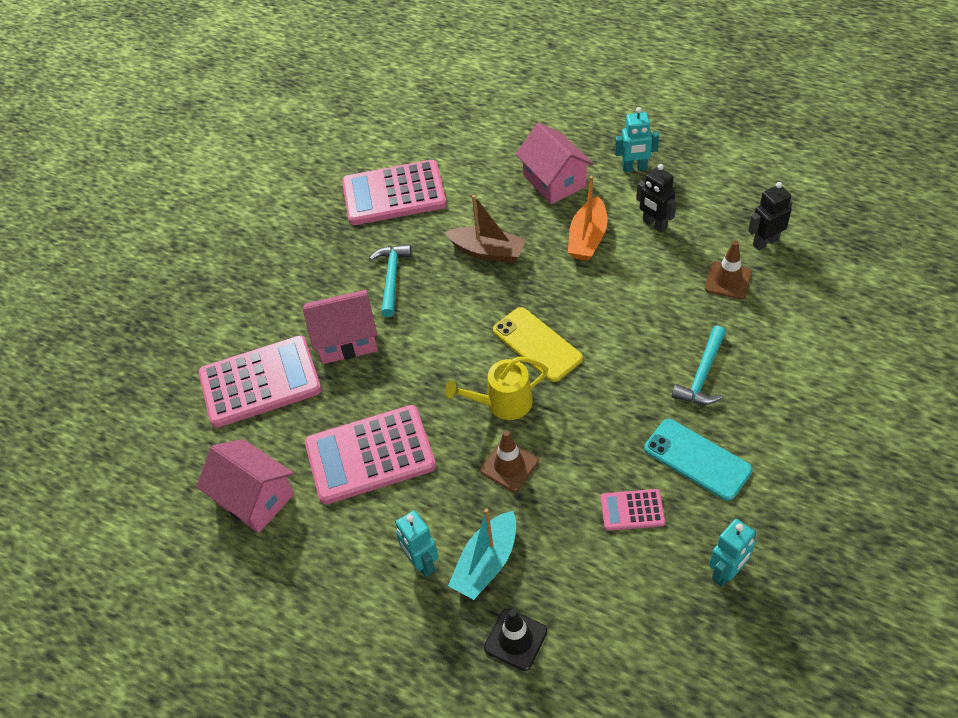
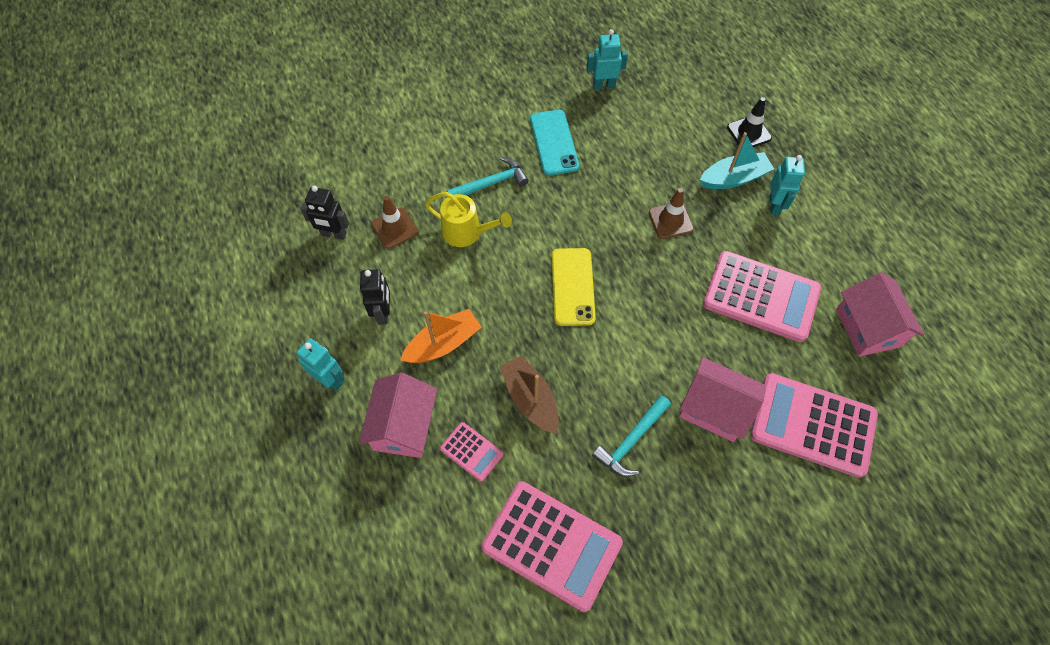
camera: 145 degrees left, 10 degrees up
yellow watering can [445,357,548,420] -> yellow watering can moved to [425,192,512,247]
pink calculator [600,489,665,531] -> pink calculator moved to [440,422,503,482]

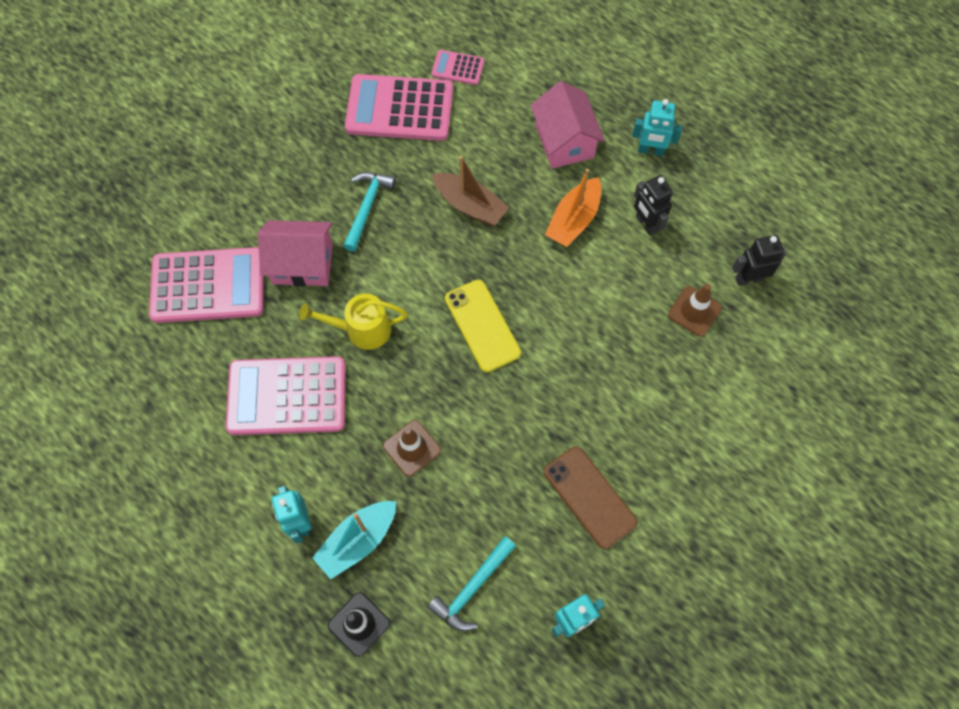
camera: 155 degrees right, 5 degrees up
yellow watering can [425,192,512,247] -> yellow watering can moved to [299,294,408,350]
pink calculator [440,422,503,482] -> pink calculator moved to [431,50,484,85]
turquoise hammer [447,157,529,195] -> turquoise hammer moved to [427,536,516,631]
turquoise phone [530,110,579,176] -> brown phone [544,446,637,549]
pink house [836,272,924,357] -> none

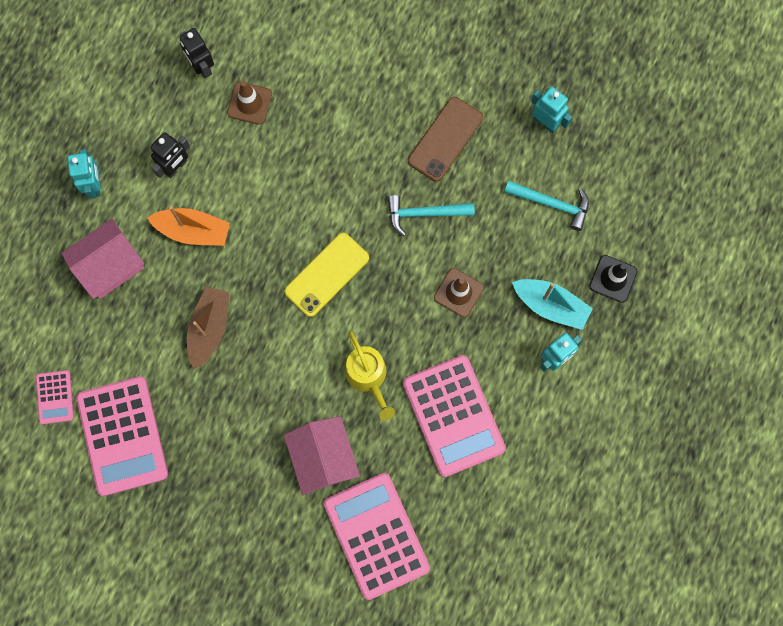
camera: 110 degrees left, 10 degrees up
turquoise hammer [343,172,396,252] -> turquoise hammer moved to [388,195,475,236]

